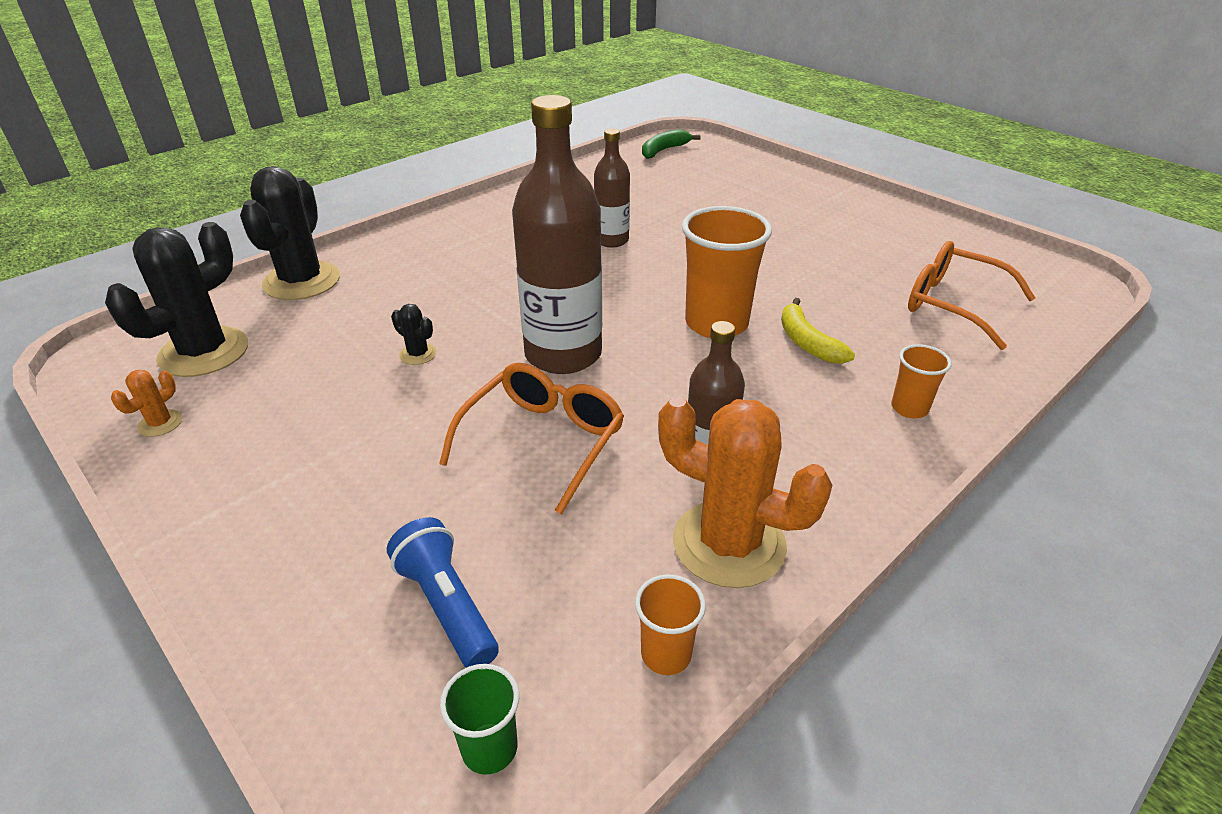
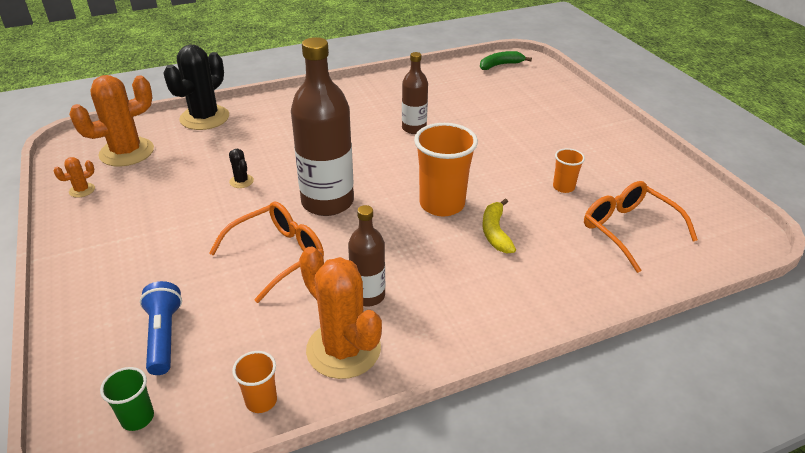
camera: 20 degrees right, 0 degrees up
black cactus [105,222,248,377] -> orange cactus [69,75,154,167]
orange cup [891,344,952,419] -> orange cup moved to [553,148,585,193]

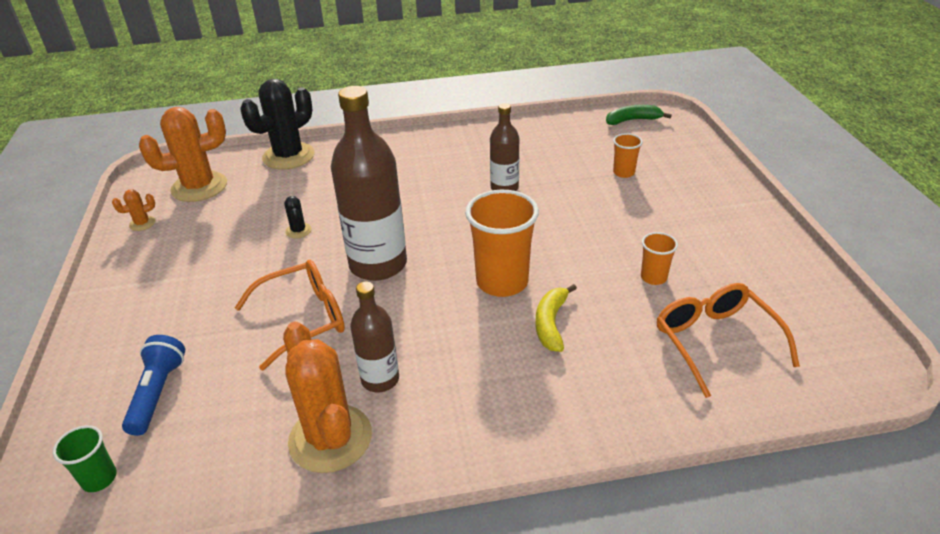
camera: 15 degrees right, 0 degrees up
orange cup [232,351,277,413] -> orange cup moved to [613,133,643,178]

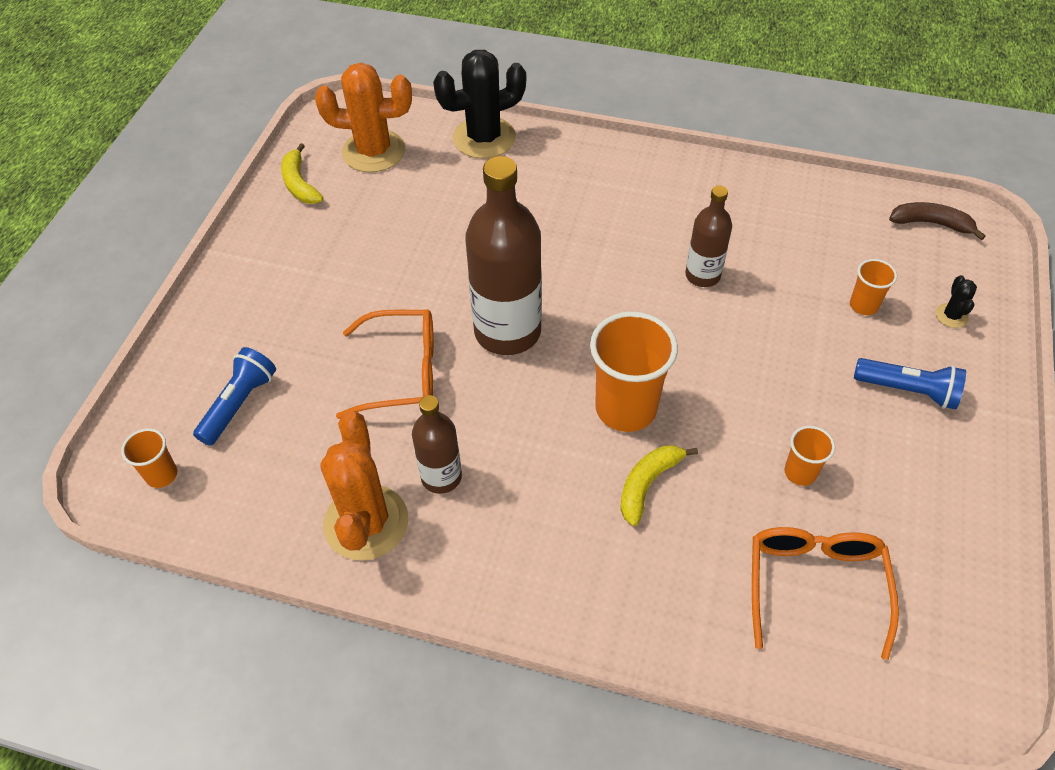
camera: 25 degrees right, 15 degrees up
green cup [53,425,117,492] -> orange cup [121,428,177,488]
orange cactus [112,189,155,231] -> yellow banana [281,143,324,204]
black cactus [284,196,312,238] -> black cactus moved to [936,275,977,328]
green banana [606,105,672,125] -> brown banana [889,202,986,240]
none -> blue flashlight [854,358,966,409]

